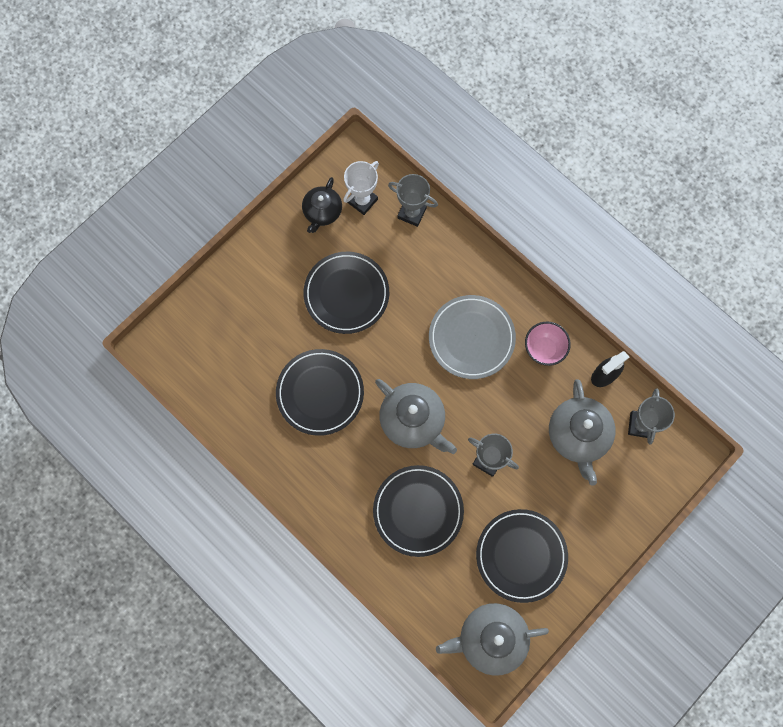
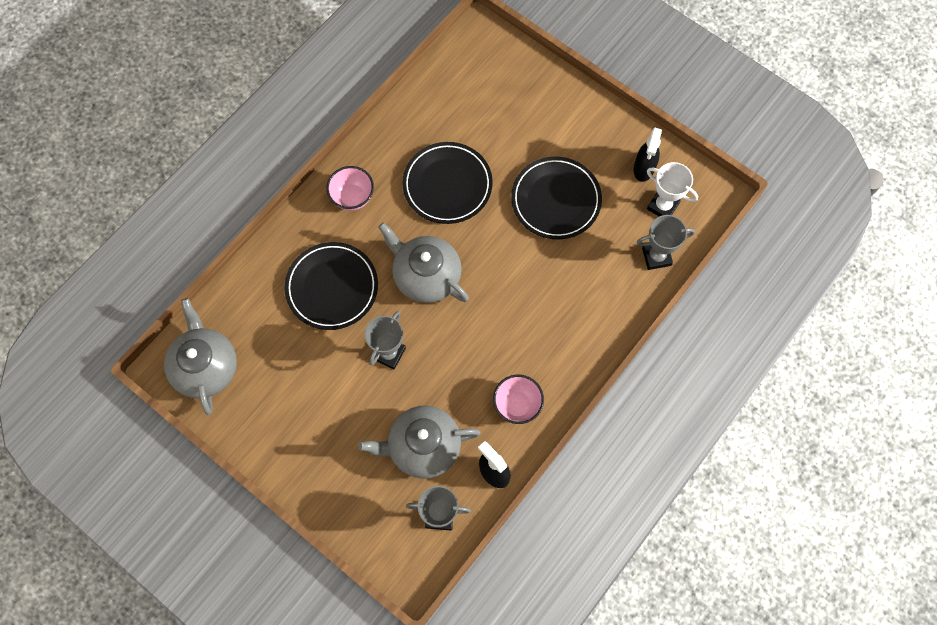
camera: 85 degrees right, 5 degrees down
black teapot [302,177,342,233] -> black spray bottle [634,128,662,182]
grey teapot [375,379,457,454] -> grey teapot turned 90 degrees clockwise [378,222,469,303]
grey trophy [388,174,438,227] -> grey trophy turned 60 degrees clockwise [637,215,695,270]
grey plate [429,295,516,379] -> none
black plate [476,509,568,603] -> none
none -> pink bowl [326,166,374,211]

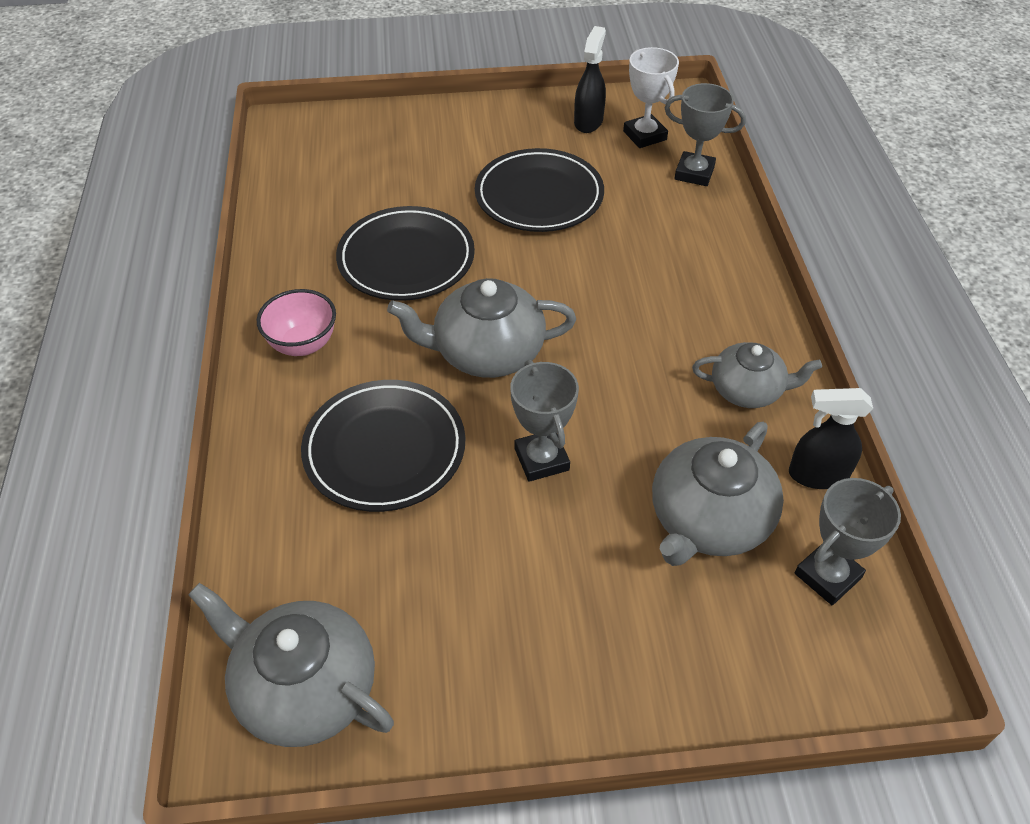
camera: 45 degrees left, 20 degrees down
pink bowl [493,375,544,424] -> grey teapot [692,342,822,408]
black spray bottle [634,128,662,182] -> black spray bottle turned 135 degrees counterclockwise [574,26,606,133]
grey trophy [637,215,695,270] -> grey trophy turned 75 degrees clockwise [665,83,746,186]
white trophy [647,162,698,216] -> white trophy turned 75 degrees clockwise [623,47,679,148]

